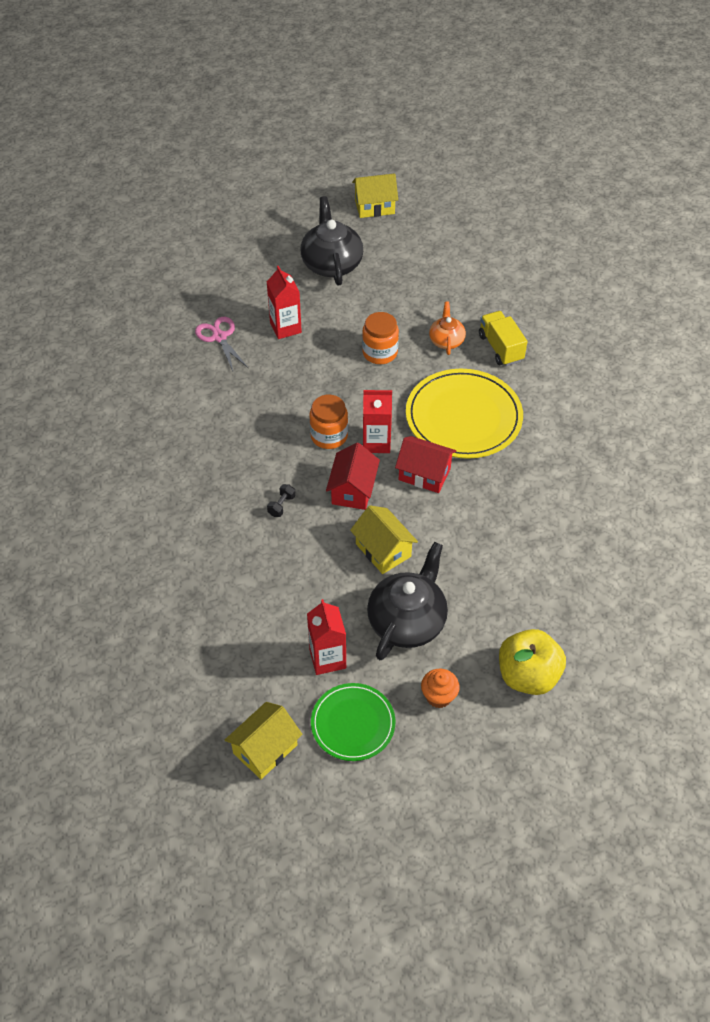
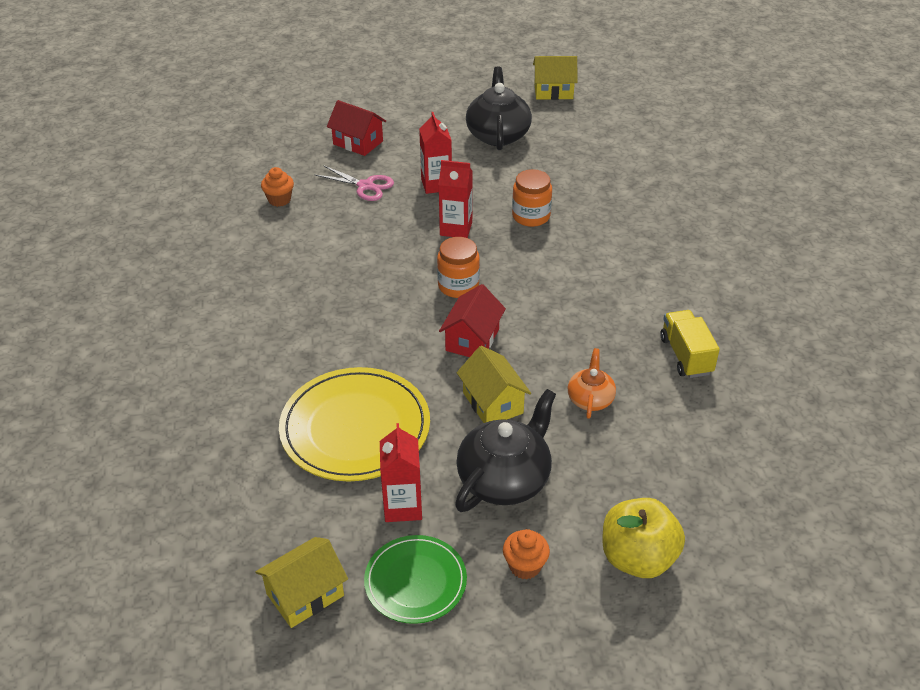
camera: 10 degrees right, 10 degrees down
pink scissors [195,317,248,371] -> pink scissors turned 135 degrees clockwise [315,165,394,201]
black dumbbell [267,484,296,517] -> none
red carton [363,390,392,453] -> red carton moved to [439,160,473,238]
red house [395,436,456,493] -> red house moved to [327,100,386,156]
yellow plate [406,369,523,459] -> yellow plate moved to [279,367,430,481]
orange teapot [429,301,466,355] -> orange teapot moved to [568,348,616,419]
yellow truck [479,311,527,366] -> yellow truck moved to [660,310,720,378]
none -> orange cupcake [261,167,294,207]

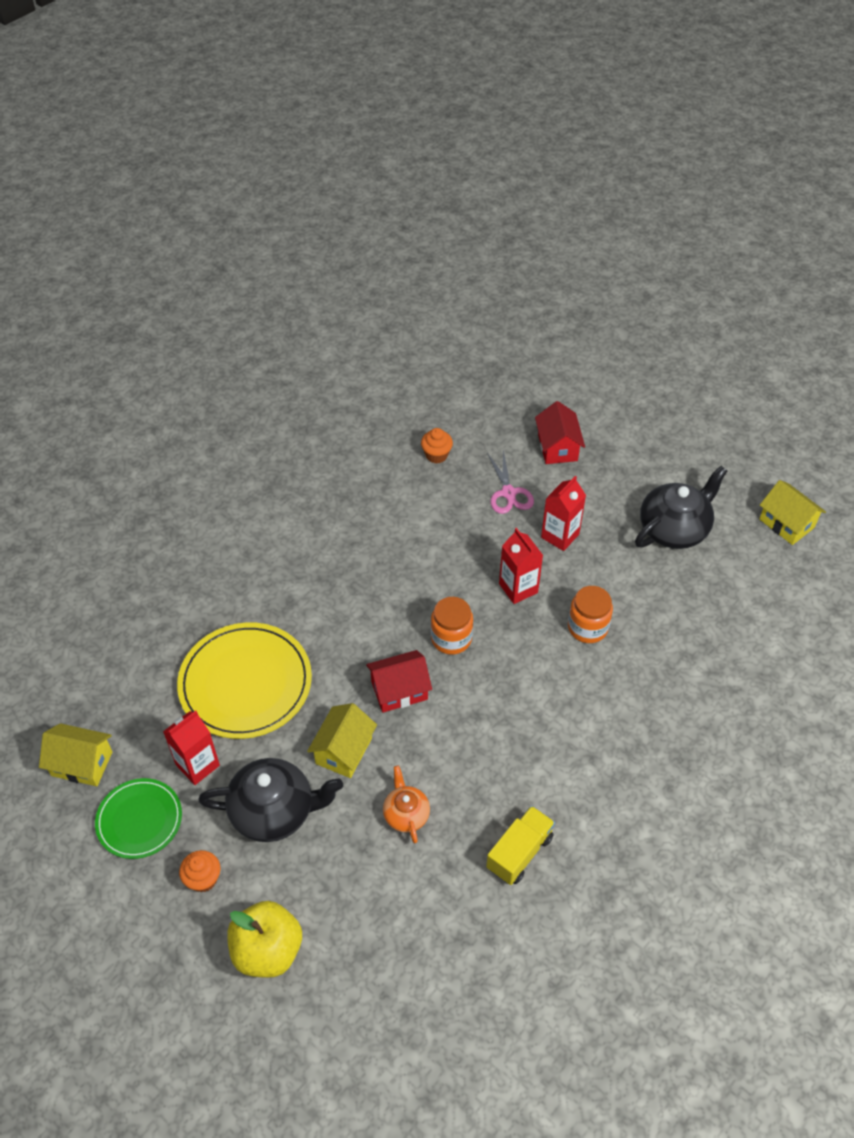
camera: 50 degrees right, 10 degrees up
orange teapot [568,348,616,419] -> orange teapot turned 75 degrees counterclockwise [383,765,430,843]

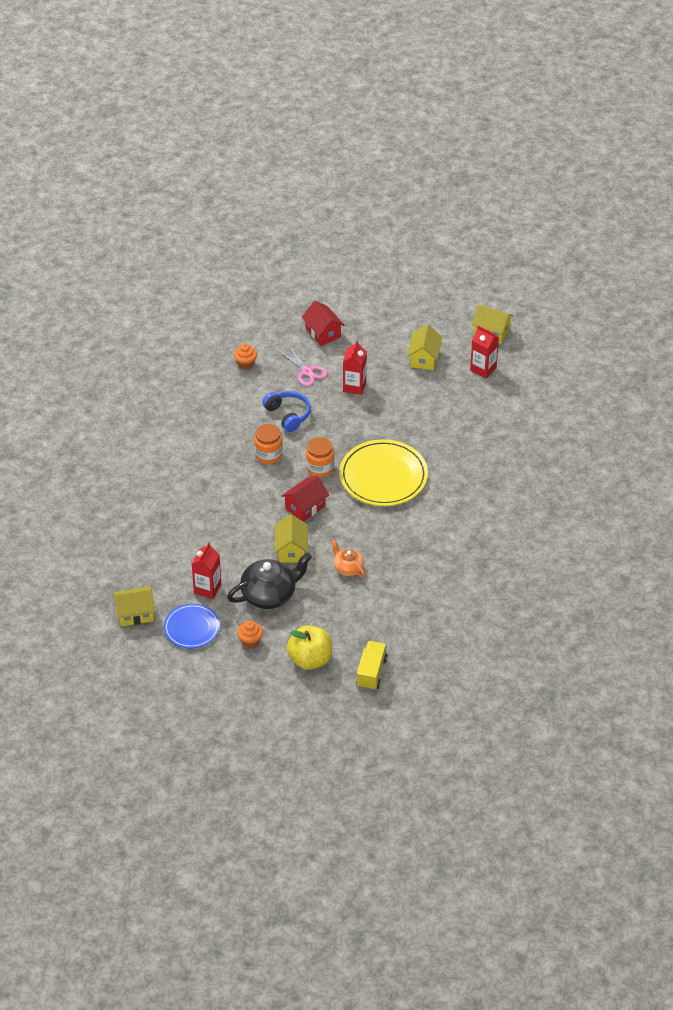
camera: 25 degrees left, 5 degrees down
green plate [95,778,182,859] -> blue plate [164,604,220,648]
yellow plate [177,622,312,739] -> yellow plate moved to [339,439,428,506]
yellow truck [486,806,555,885] -> yellow truck moved to [356,641,388,690]
red carton [499,528,543,604] -> red carton moved to [470,326,499,378]
orange jar [568,586,613,643] -> orange jar moved to [254,424,283,464]
black teapot [635,466,727,549] -> yellow house [407,324,442,370]
none -> blue headphones [262,391,311,432]

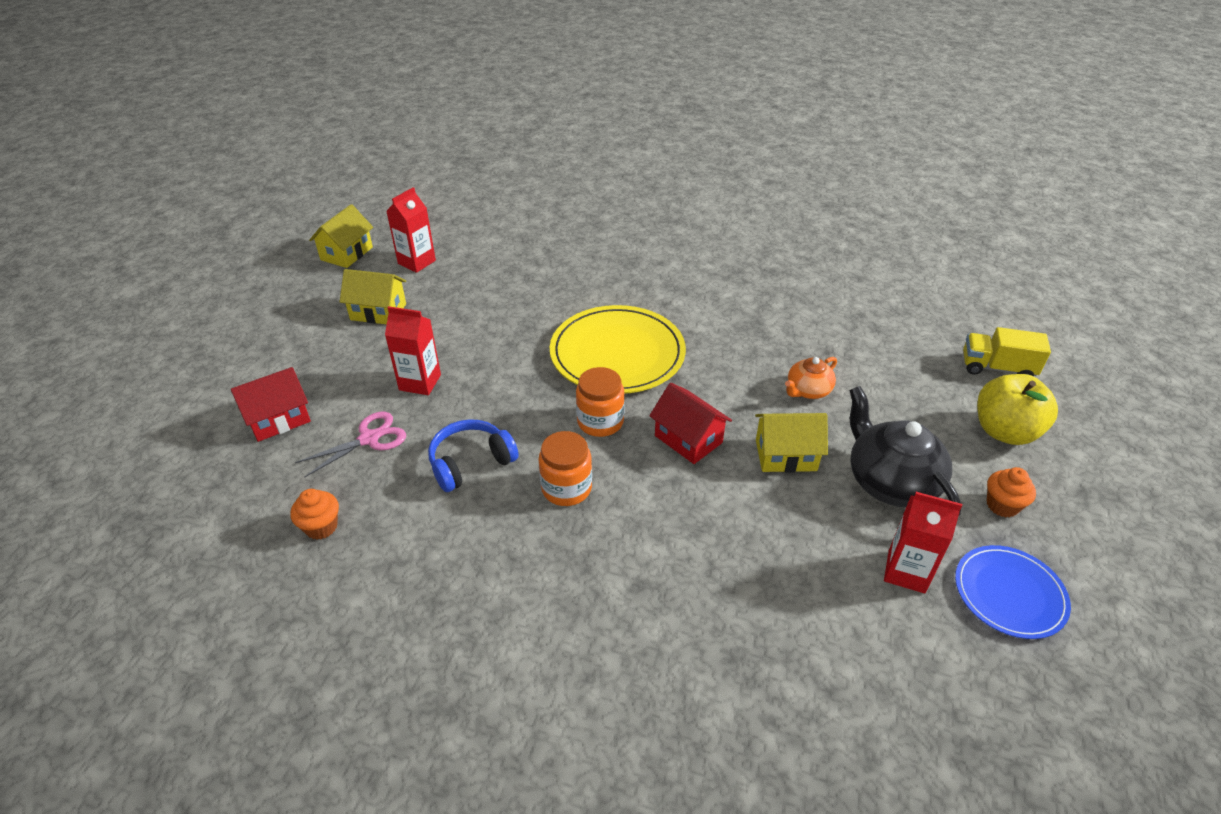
camera: 90 degrees left, 5 degrees down
yellow house [113,586,155,627] -> none

